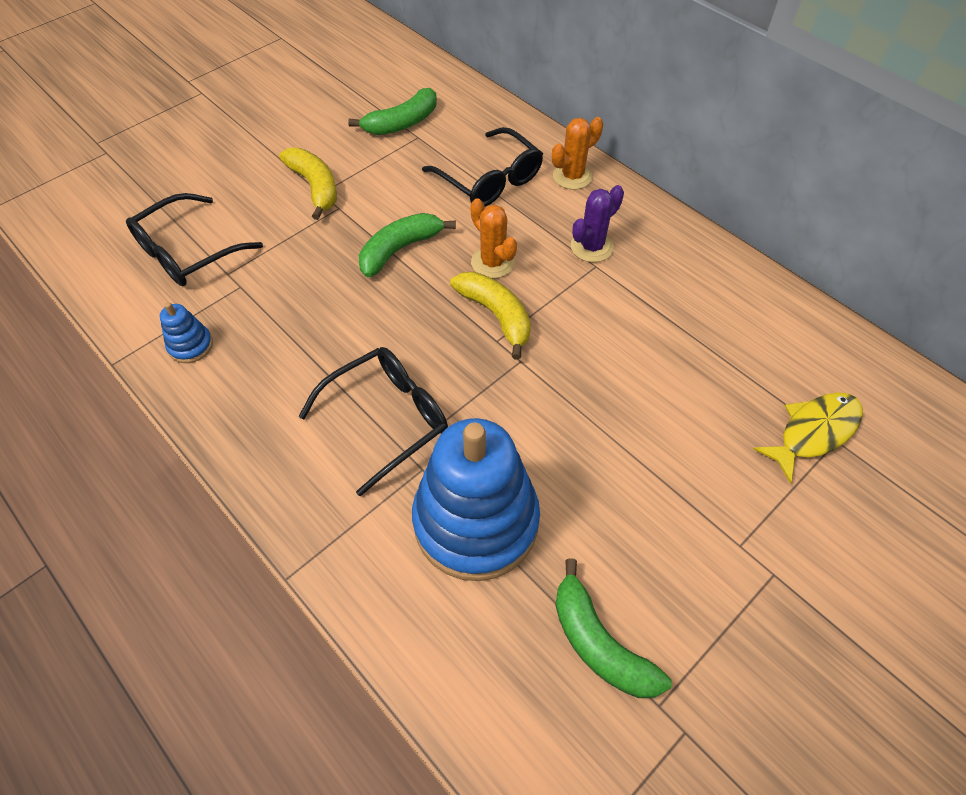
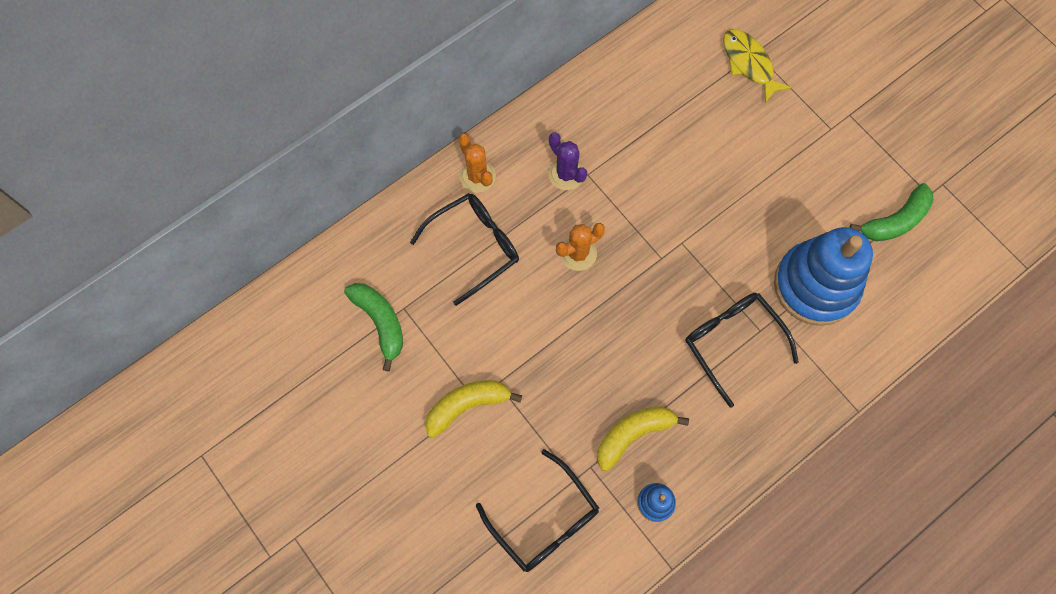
camera: 85 degrees left, 15 degrees up
green banana [359,213,456,277] -> none
yellow banana [450,272,531,360] -> yellow banana moved to [597,406,689,471]

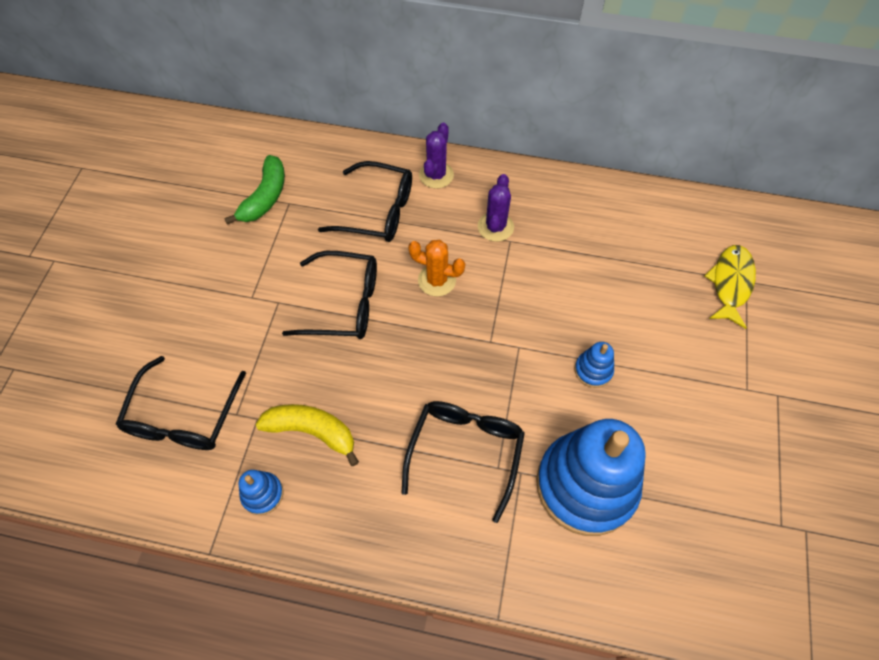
camera: 50 degrees right, 10 degrees down
yellow banana [425,380,522,438] -> none
orange cactus [458,134,496,193] -> purple cactus [419,123,454,189]
green banana [849,183,934,241] -> none
none -> black glasses [282,251,377,339]
none -> blue stacking toy [575,342,614,388]

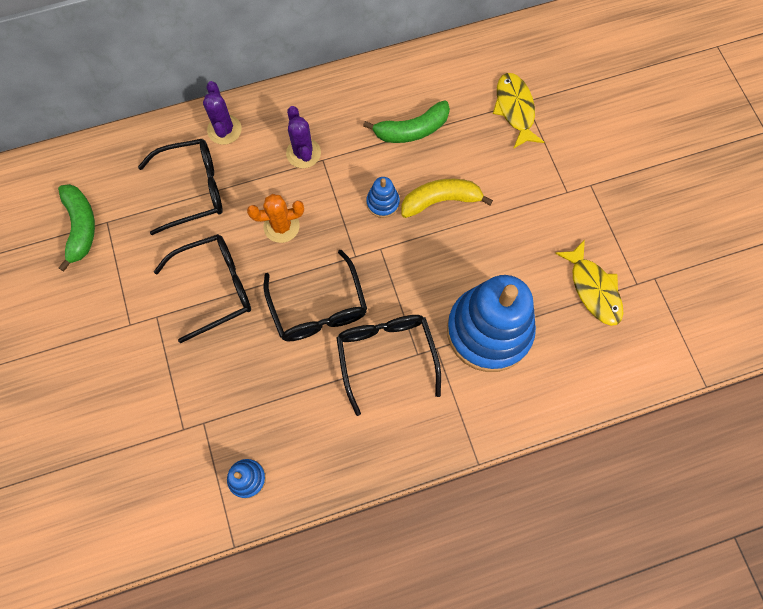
camera: 30 degrees left, 10 degrees up
black glasses [116,356,246,450] -> black glasses moved to [263,249,367,341]
yellow banana [256,404,359,466] -> yellow banana moved to [401,179,493,218]
blue stacking toy [575,342,614,388] -> blue stacking toy moved to [366,177,400,218]
none -> green banana [363,100,450,143]
none -> yellow fish [555,240,624,326]

